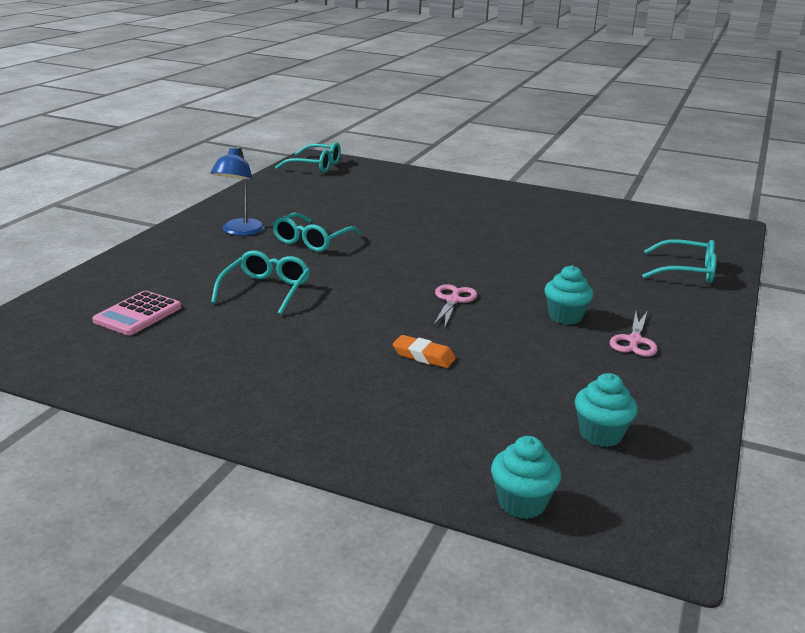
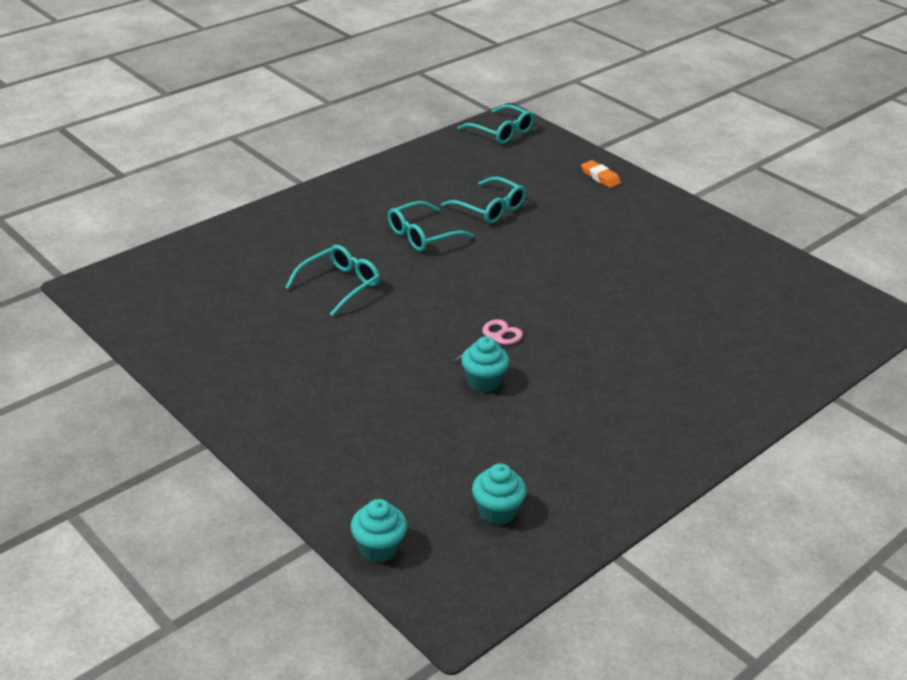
camera: 25 degrees right, 10 degrees up
pink calculator [92,291,182,335] -> none
blue lamp [211,146,265,236] -> none
orange eraser [393,335,456,368] -> orange eraser moved to [581,160,621,188]
turquoise cupcake [544,265,594,325] -> turquoise cupcake moved to [461,336,509,392]
pink scissors [610,312,658,356] -> none
turquoise glasses [642,239,717,283] -> turquoise glasses moved to [441,177,526,224]

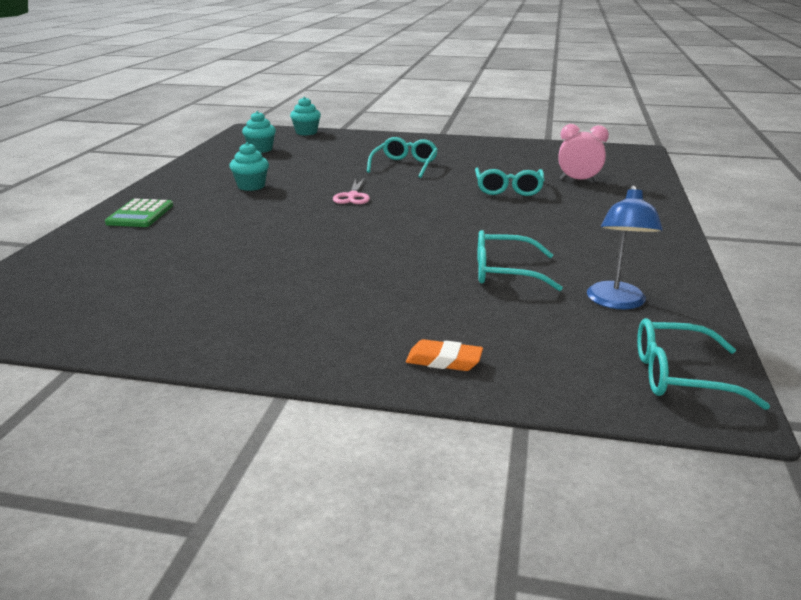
camera: 145 degrees right, 10 degrees down
turquoise glasses [388,201,474,251] -> turquoise glasses moved to [367,137,438,178]
turquoise cupcake [461,336,509,392] -> turquoise cupcake moved to [230,142,269,191]
none -> green calculator [105,199,173,227]
none -> pink clock [558,124,609,182]
none -> blue lamp [587,185,663,309]

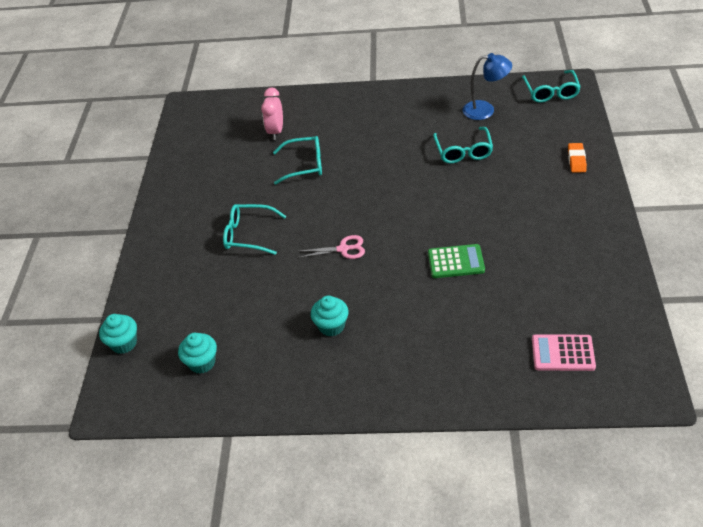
camera: 95 degrees left, 20 degrees up
green calculator [105,199,173,227] -> green calculator moved to [428,244,485,278]
none -> pink calculator [532,334,596,371]

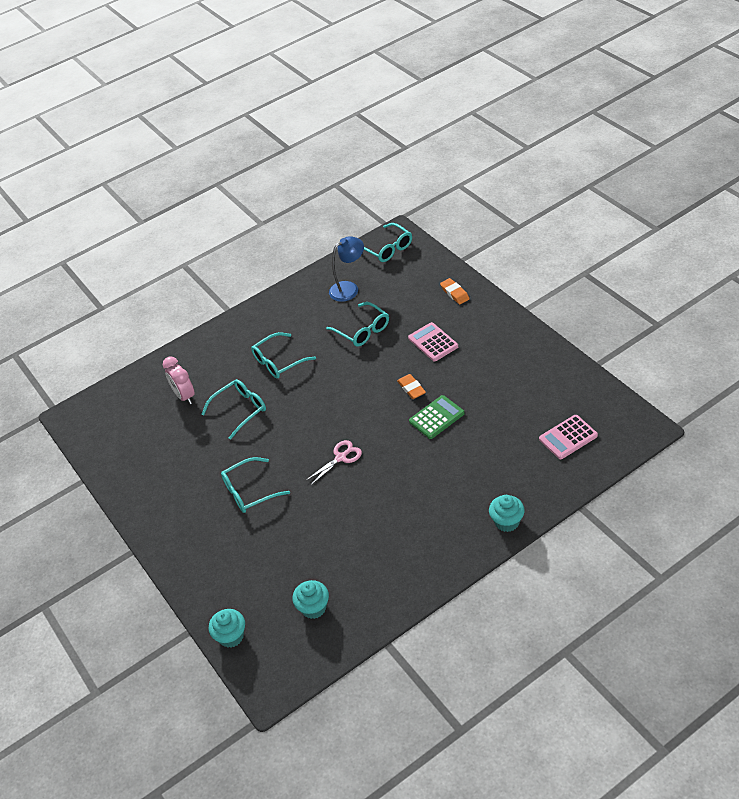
camera: 35 degrees left, 0 degrees up
turquoise cupcake [311,296,349,337] -> turquoise cupcake moved to [489,495,525,532]
none -> turquoise glasses [251,332,316,378]
none -> orange eraser [397,374,426,399]
none -> pink calculator [408,322,458,362]

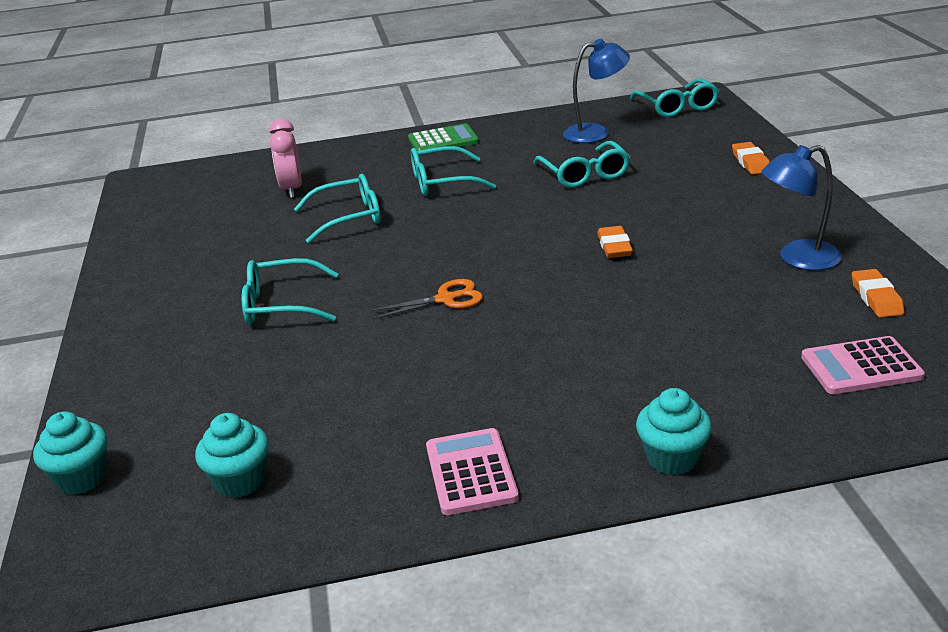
camera: 20 degrees right, 15 degrees down
pink scissors [305,440,362,486] -> orange scissors [369,279,483,319]
pink calculator [408,322,458,362] -> pink calculator moved to [426,428,519,515]
green calculator [409,395,465,439] -> green calculator moved to [408,123,479,151]
none -> blue lamp [762,145,842,270]
none -> orange eraser [852,269,904,318]

